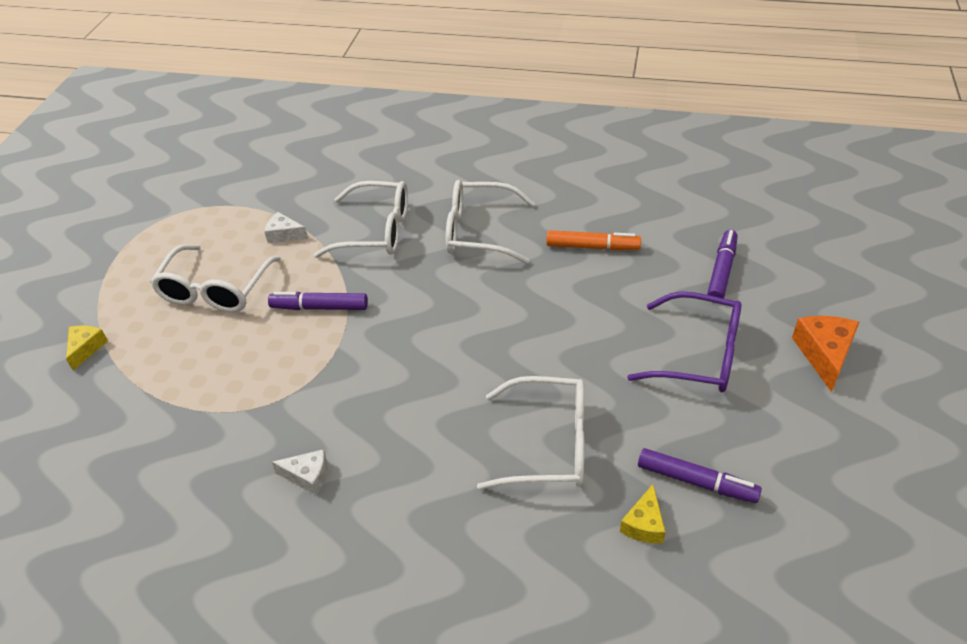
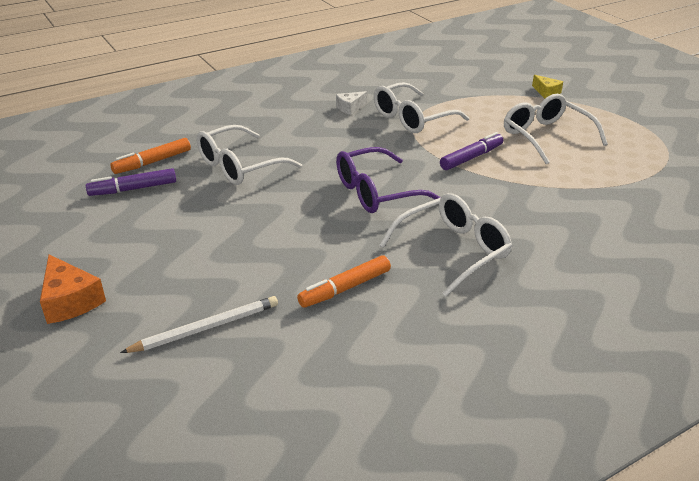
camera: 135 degrees right, 10 degrees down
white cheese [264,212,308,243] -> none
white glasses [314,181,408,258] -> white glasses moved to [374,82,469,133]
yellow cheese [620,484,666,543] -> orange marker [110,138,191,174]
purple glasses [627,291,741,392] -> purple glasses moved to [336,147,441,213]
purple marker [707,230,738,299] -> white pencil [120,296,278,353]

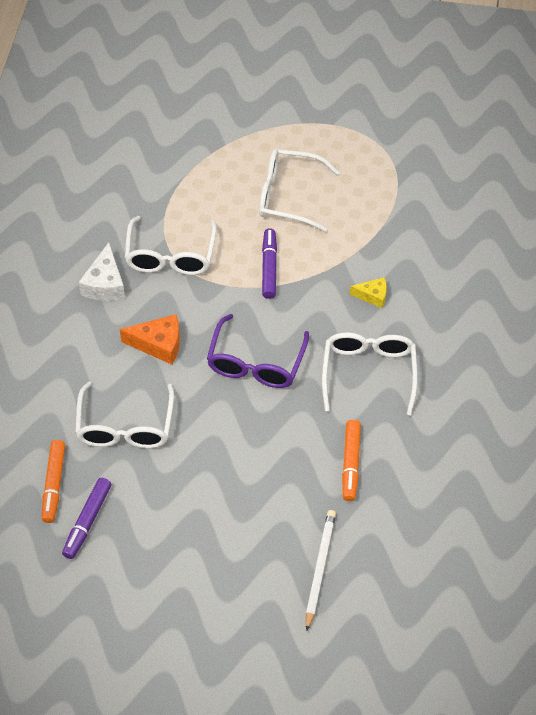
camera: 50 degrees left, 20 degrees up
orange cheese [40,254,106,324] -> orange cheese moved to [120,314,180,365]
white cheese [336,91,367,115] -> white cheese [79,242,125,301], size x1.58
yellow cheese [532,75,563,99] -> yellow cheese moved to [350,277,387,308]

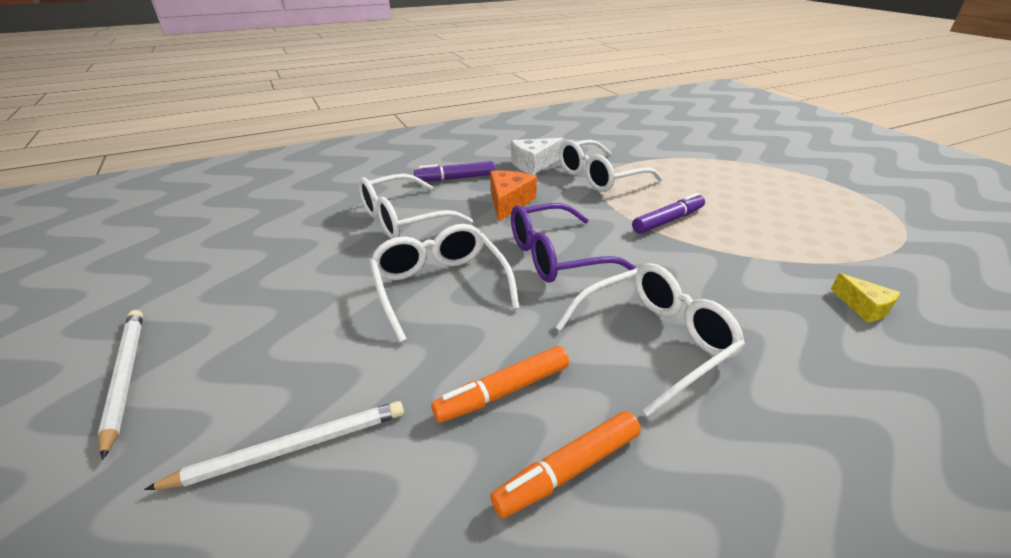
camera: 55 degrees right, 20 degrees down
orange marker [42,440,65,523] -> orange marker moved to [490,411,641,518]
purple marker [62,478,112,559] -> purple marker moved to [414,161,495,182]
orange cheese [120,314,180,365] -> orange cheese turned 135 degrees counterclockwise [490,170,537,222]
white glasses [259,149,340,232] -> white glasses moved to [369,224,520,342]
yellow cheese [350,277,387,308] -> yellow cheese moved to [831,273,900,322]
none -> white pencil [98,310,143,460]

